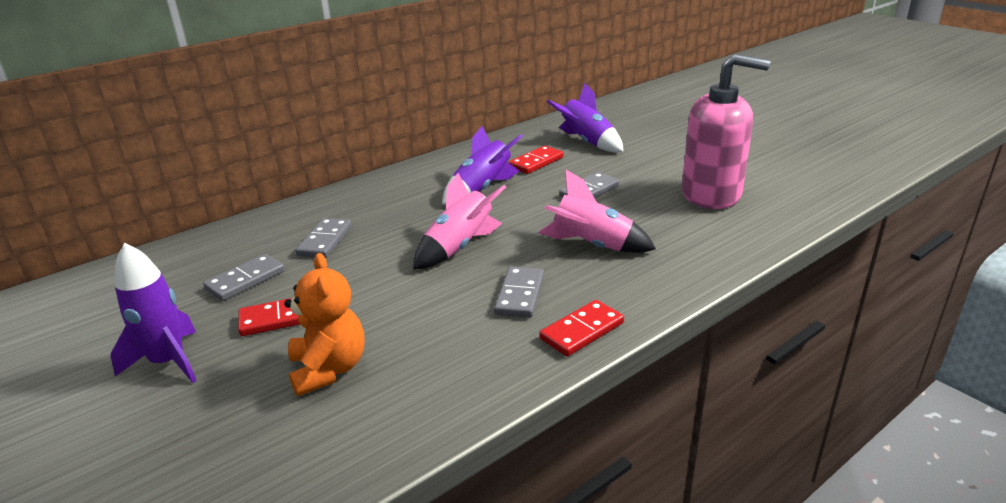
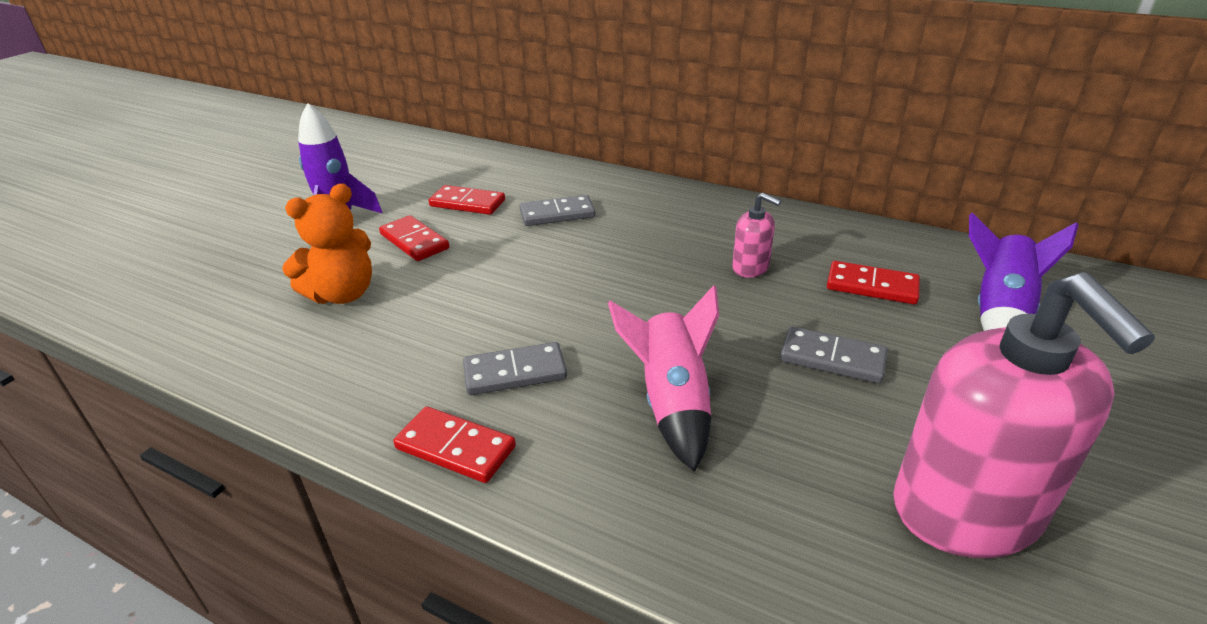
camera: 65 degrees right, 5 degrees up
grey domino [203,254,285,301] -> red domino [429,185,505,215]
pink rocket [413,173,506,269] -> none
purple rocket [442,126,523,205] -> pink soap dispenser [732,193,781,278]

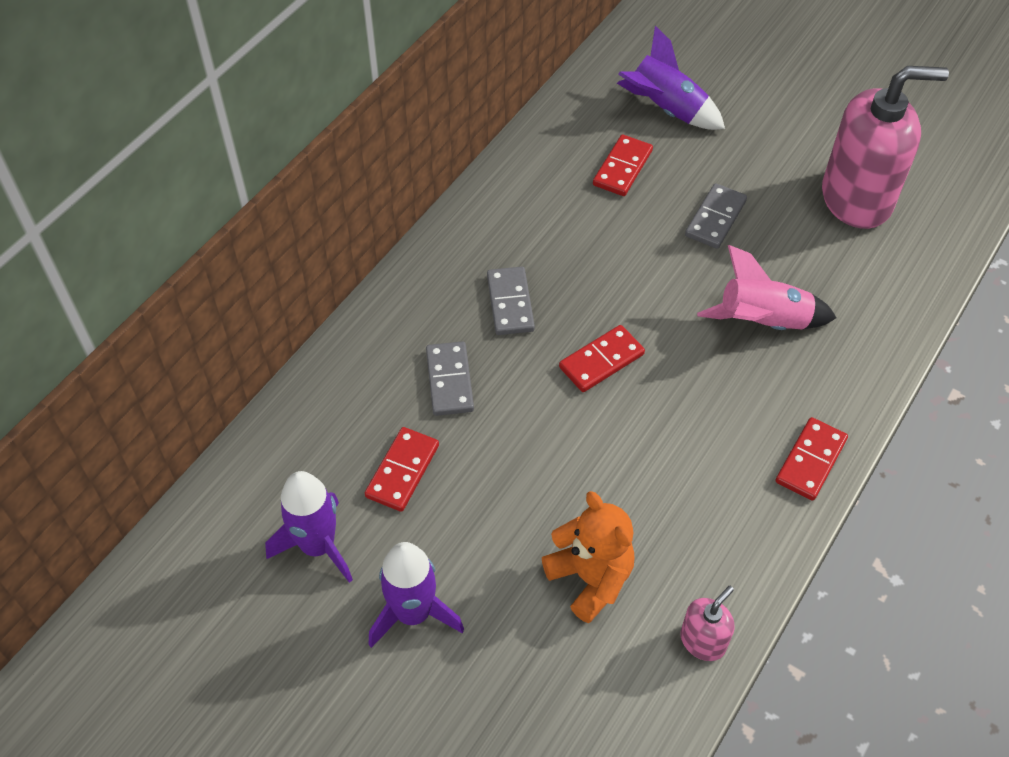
camera: 85 degrees left, 20 degrees up
red domino [379,215,449,261] -> red domino moved to [559,325,645,392]
grey domino [463,342,567,395] -> grey domino moved to [487,267,535,335]
pink soap dispenser [732,193,781,278] -> pink soap dispenser moved to [681,586,734,661]
none -> purple rocket [265,471,353,583]

